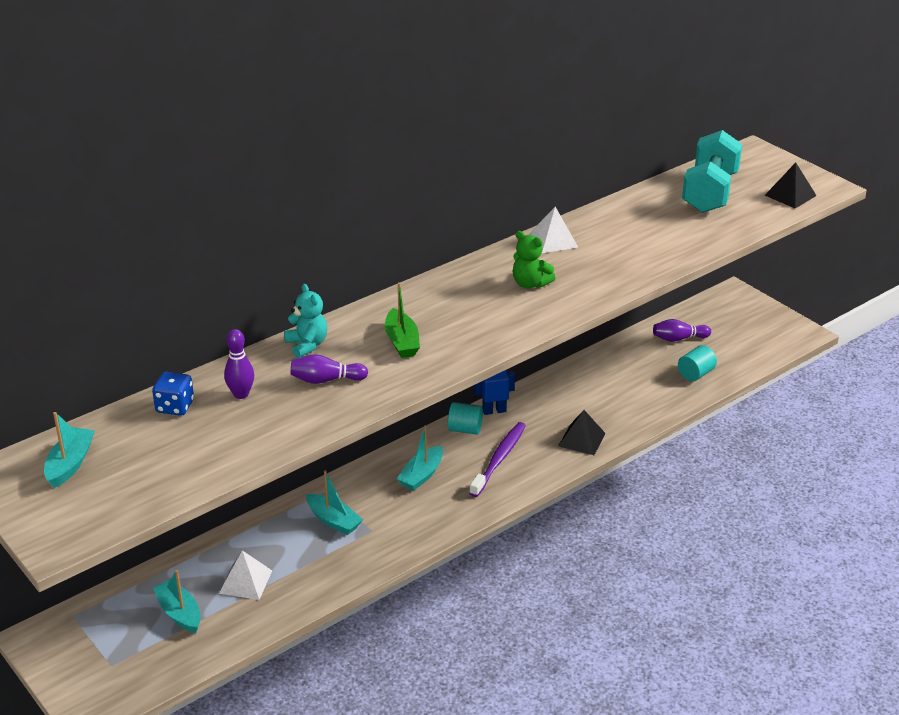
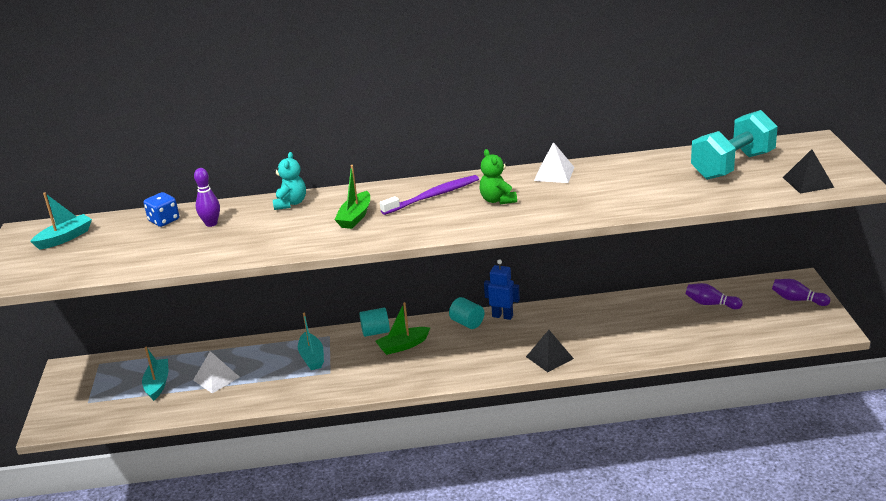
camera: 35 degrees right, 5 degrees down
purple bowling pin [291,354,368,384] -> purple bowling pin moved to [772,279,830,306]
turquoise boat [397,425,443,491] -> green boat [375,302,430,355]
purple toothbrush [469,422,526,497] -> purple toothbrush moved to [380,175,479,215]
turquoise cylinder [678,345,717,381] -> turquoise cylinder moved to [360,308,390,337]

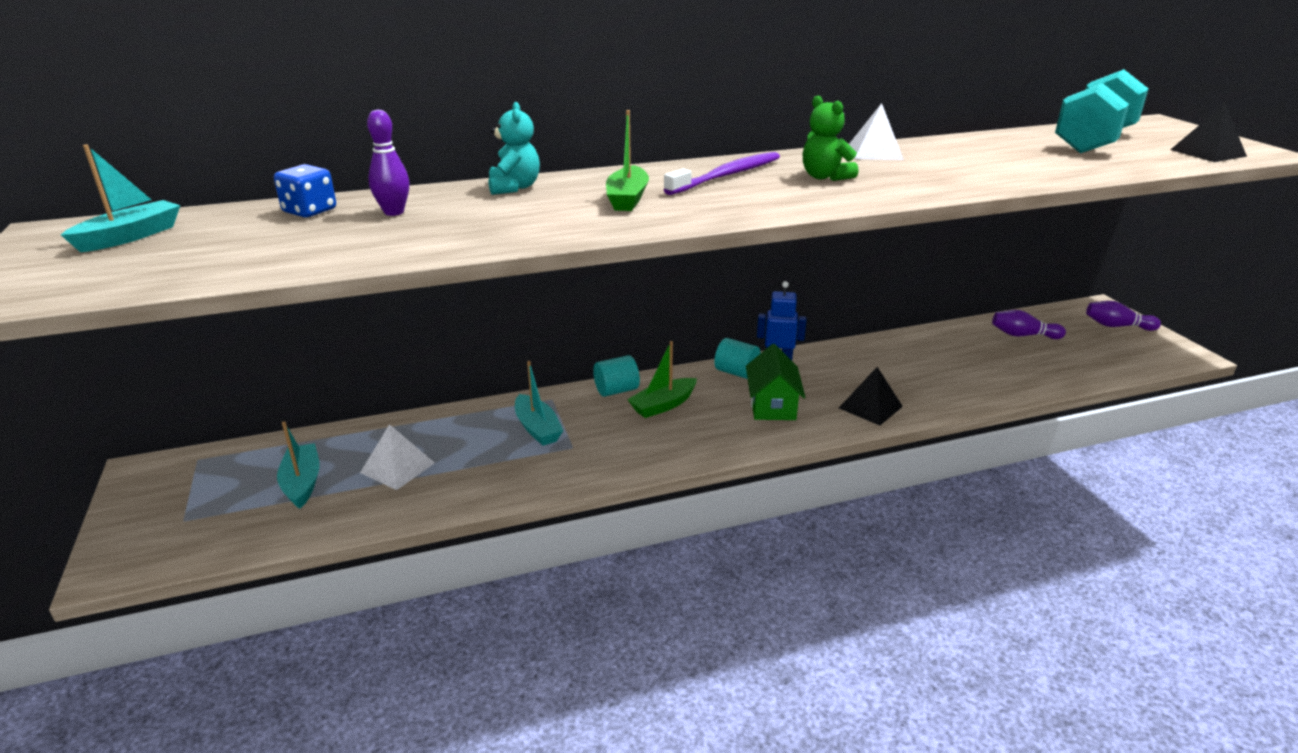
camera: 15 degrees left, 0 degrees up
none -> green house [746,344,805,420]

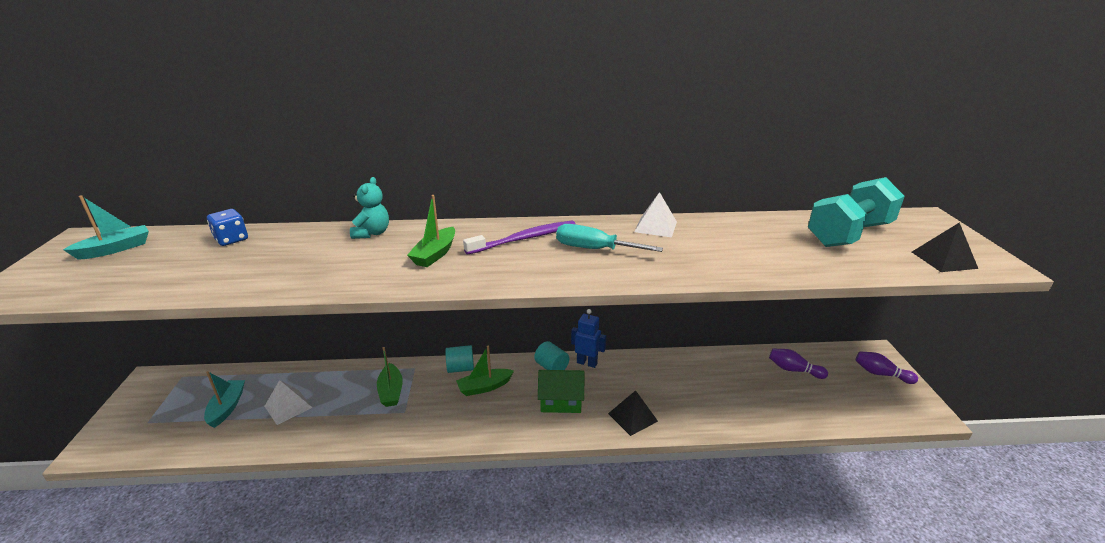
camera: 15 degrees right, 0 degrees up
purple bowling pin [367,110,409,216] -> none
turquoise boat [515,361,563,446] -> green boat [377,347,403,407]
green house [746,344,805,420] -> green house turned 75 degrees clockwise [538,370,584,413]
green teddy bear [803,96,858,181] -> turquoise screwdriver [556,224,663,252]

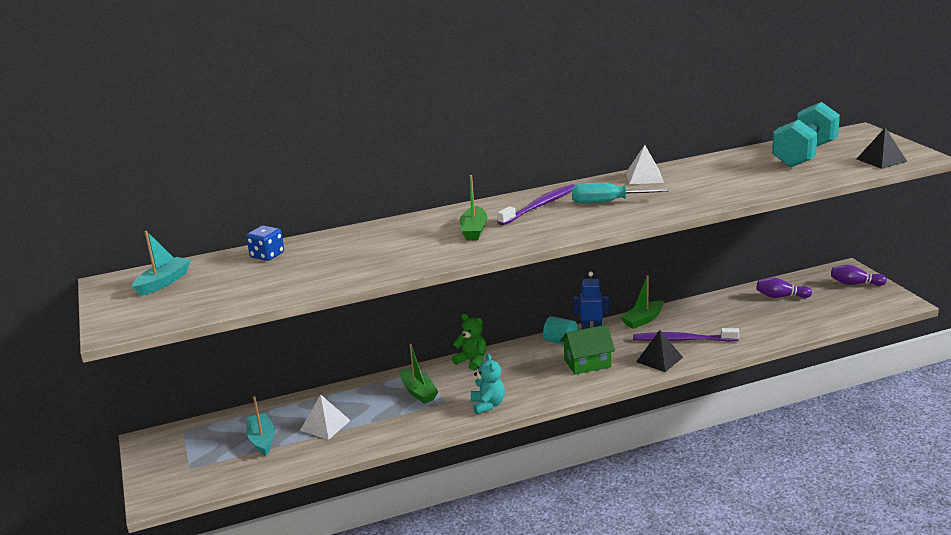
camera: 15 degrees left, 5 degrees down
turquoise teddy bear [350,177,389,239] -> turquoise teddy bear moved to [471,353,505,415]
turquoise cylinder [445,345,474,373] -> green teddy bear [452,314,486,370]
green boat [456,346,514,396] -> green boat moved to [620,275,664,329]
none -> purple toothbrush [633,328,739,342]

